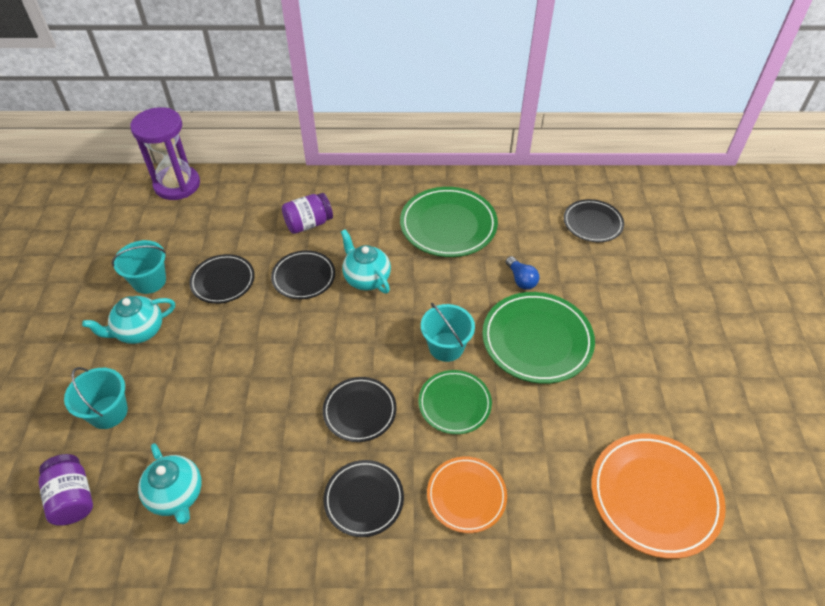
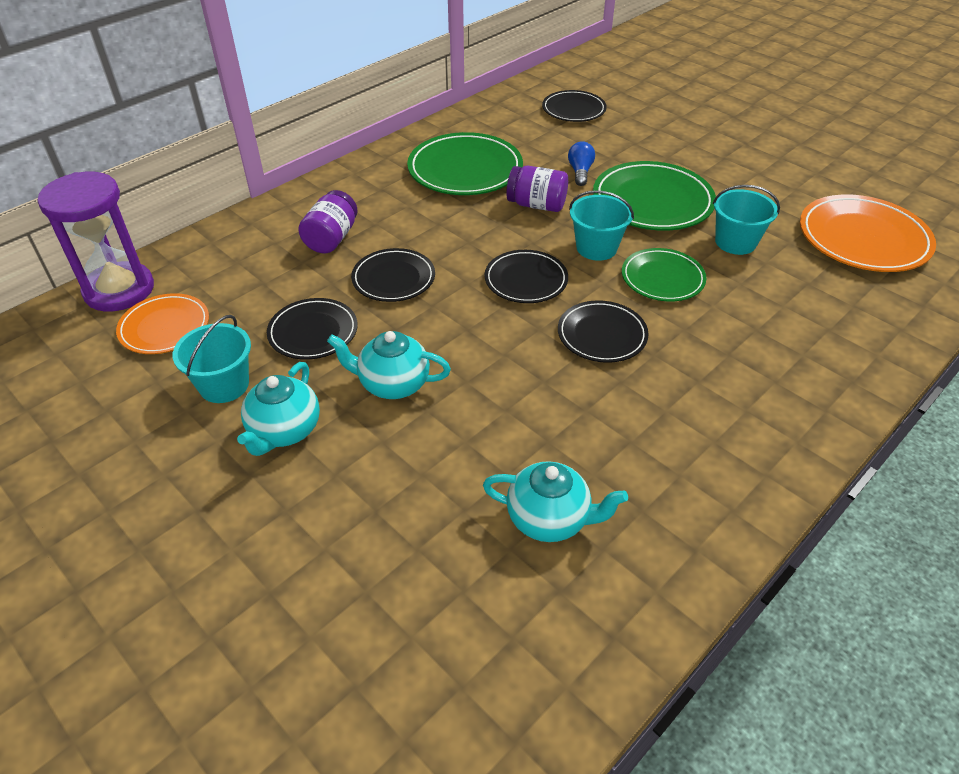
camera: 45 degrees left, 5 degrees down
purple jar [38,454,93,526] -> purple jar moved to [506,166,568,212]
turquoise bucket [64,367,128,429] -> turquoise bucket moved to [713,185,780,255]
black plate [324,460,404,537] -> black plate moved to [484,250,568,303]
turquoise teapot [341,229,391,294] -> turquoise teapot moved to [327,331,451,399]
orange plate [427,456,507,533] -> orange plate moved to [116,293,209,354]
blue light bulb [506,256,539,290] -> blue light bulb turned 105 degrees counterclockwise [568,141,595,186]

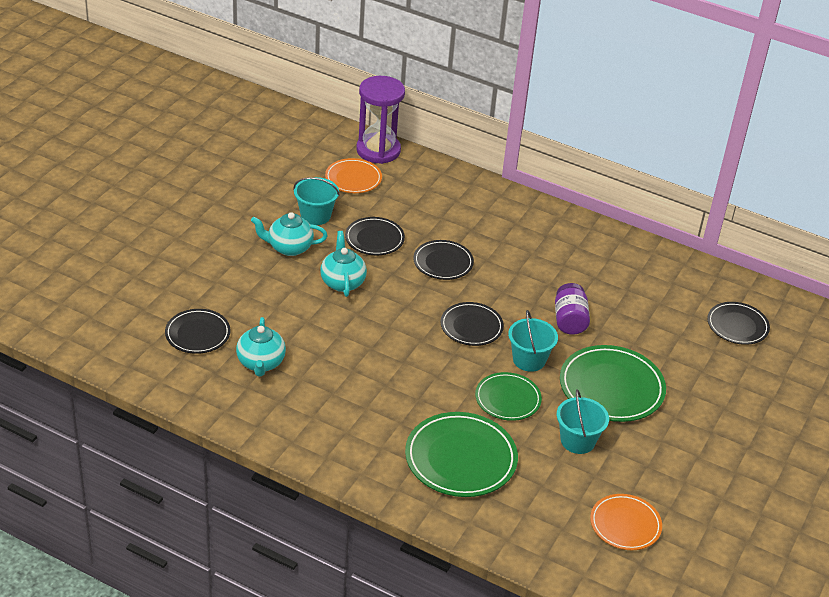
camera: 70 degrees right, 5 degrees down
purple jar [298,190,357,253] -> none
green plate [407,132,523,195] -> green plate moved to [405,412,518,497]
black plate [558,300,648,363] -> black plate moved to [165,309,230,354]
blue light bulb [568,141,595,186] -> none
orange plate [800,194,936,272] -> orange plate [590,494,662,550], size x0.62

